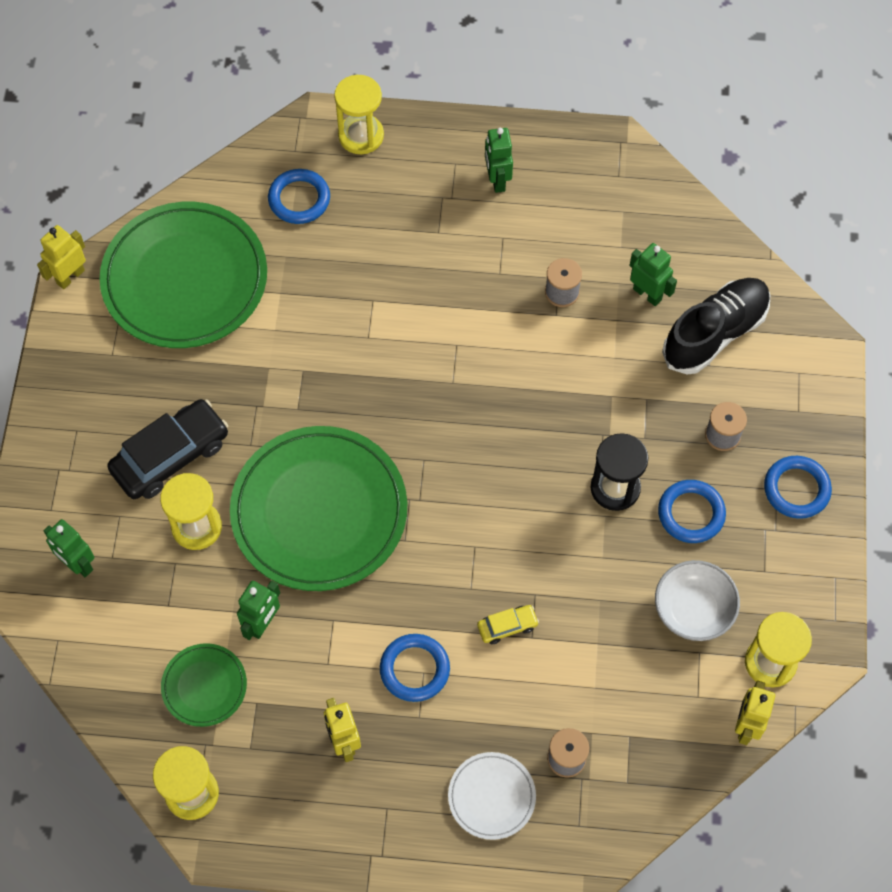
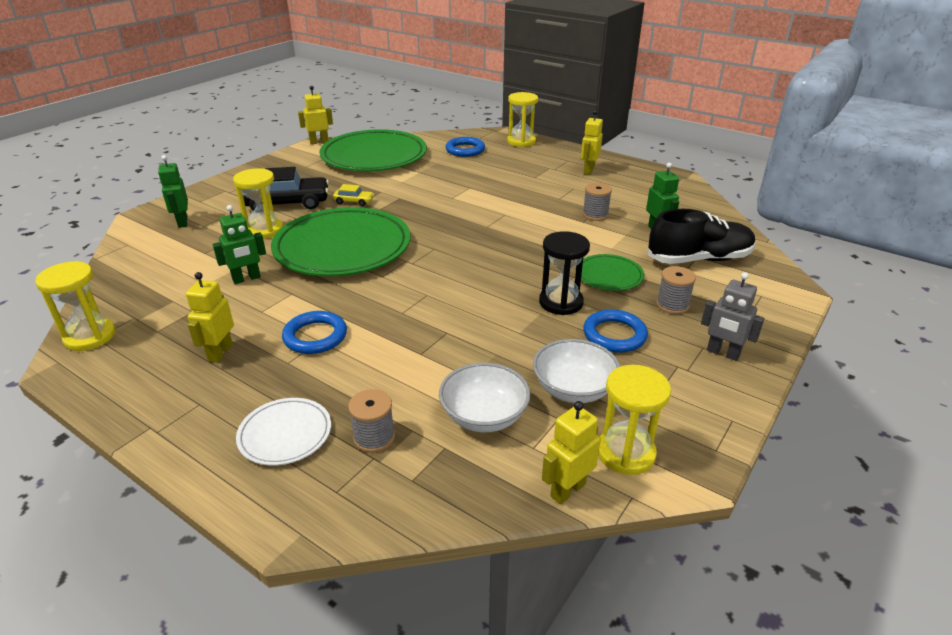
camera: 30 degrees right, 30 degrees down
green plate [161,643,247,727] -> green plate moved to [581,254,644,291]
yellow car [477,605,539,644] -> yellow car moved to [333,184,374,206]
green robot [485,128,513,193] -> yellow robot [581,110,603,175]
blue ring [764,456,832,519] -> grey robot [701,272,764,361]
none -> white bowl [439,363,531,432]

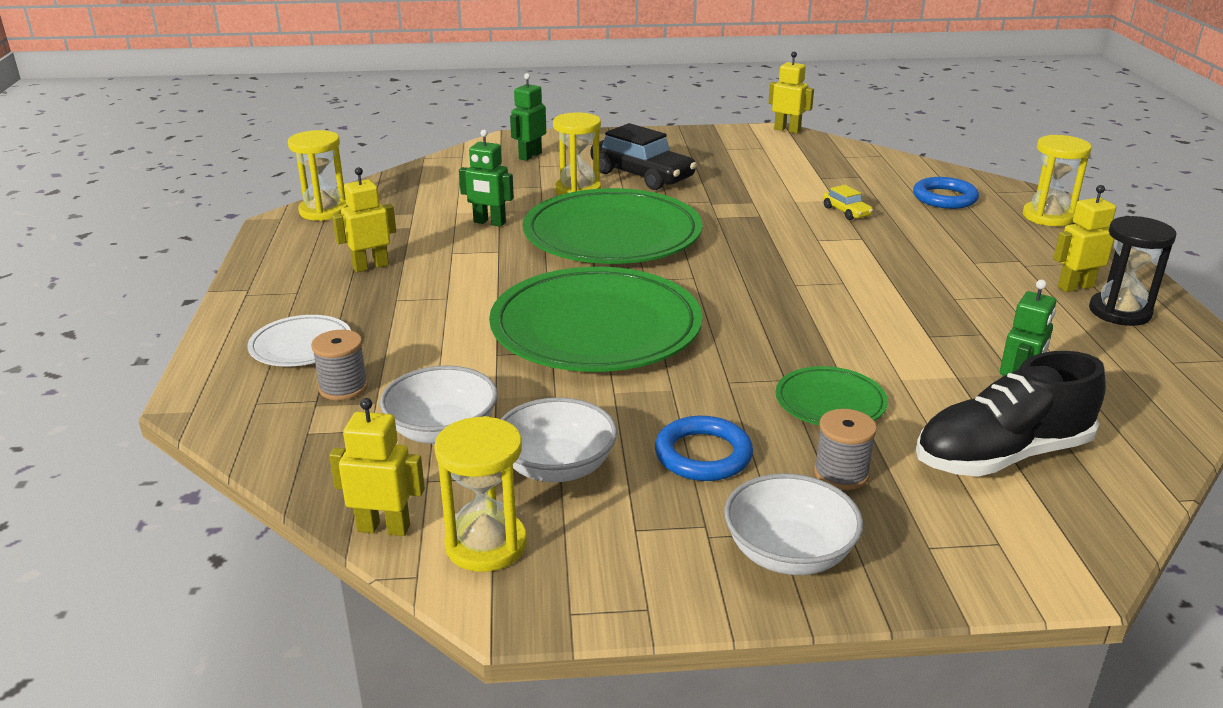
camera: 50 degrees right, 5 degrees down
blue ring [282,311,347,354] -> none
green plate [319,129,427,171] -> green plate moved to [489,267,703,372]
yellow car [333,184,374,206] -> yellow car moved to [823,185,873,220]
black hourglass [539,231,590,315] -> black hourglass moved to [1089,216,1176,326]
grey spool [582,183,612,221] -> none
black shoe [648,209,756,264] -> black shoe turned 120 degrees clockwise [916,351,1106,477]
grey robot [701,272,764,361] -> white bowl [724,473,863,575]

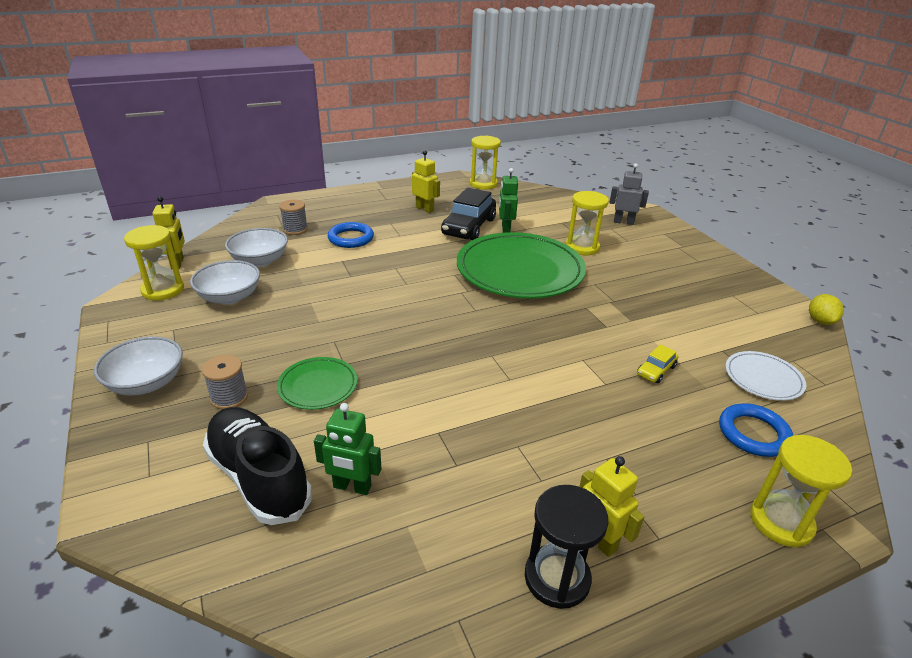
camera: 70 degrees right, 5 degrees up
white plate [247,315,351,367] -> white plate moved to [725,351,806,401]
green plate [489,267,703,372] -> none
green robot [510,73,546,161] -> grey robot [610,163,649,225]
black car [591,123,697,190] -> black car moved to [441,188,496,240]
blue ring [655,416,753,481] -> blue ring moved to [328,222,374,248]
yellow robot [768,51,814,133] -> yellow lemon [809,294,844,325]

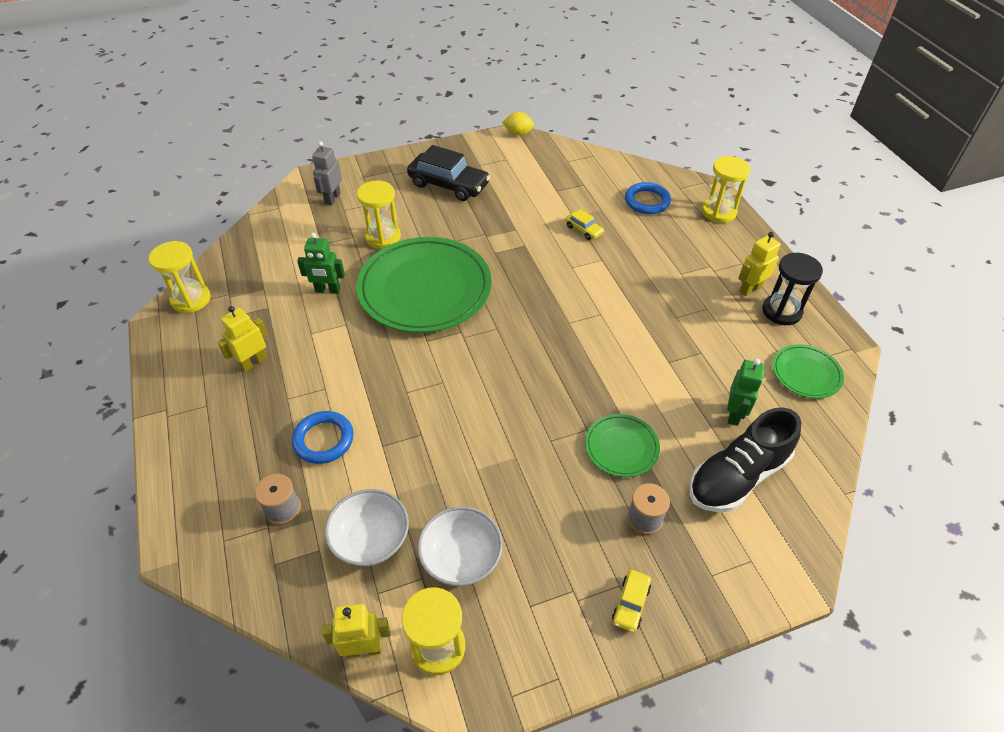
camera: 85 degrees left, 15 degrees up
white bowl [94,336,183,395] -> yellow car [612,570,651,632]
black car [441,188,496,240] -> black car moved to [407,145,490,201]
white plate [725,351,806,401] -> none
none -> green plate [773,344,844,399]

